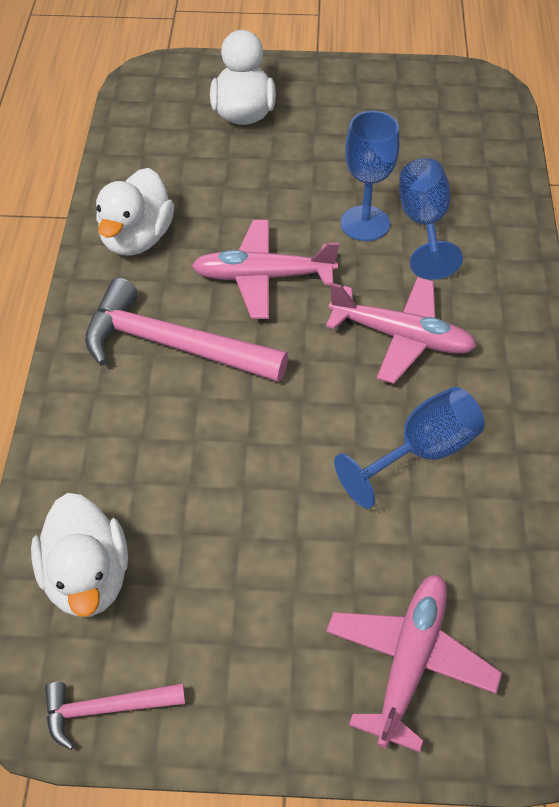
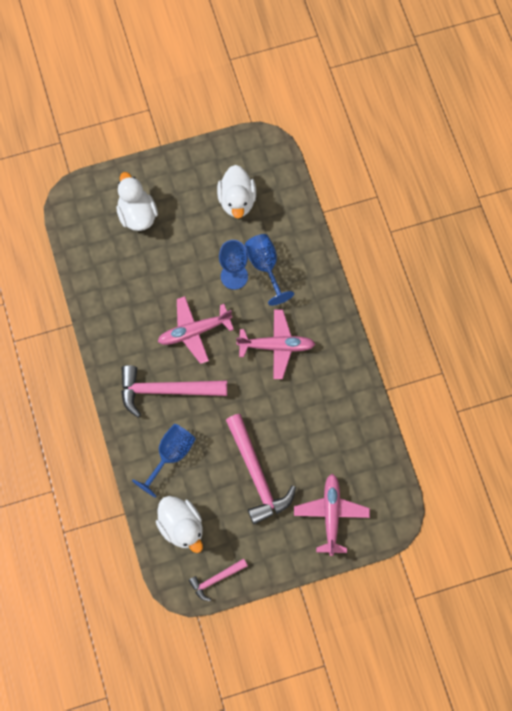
camera: 20 degrees left, 20 degrees up
white duck [96,168,174,256] -> white duck moved to [217,165,256,219]
blue goblet [334,387,485,509] -> blue goblet moved to [132,424,196,498]
none -> pink hammer [226,414,296,524]

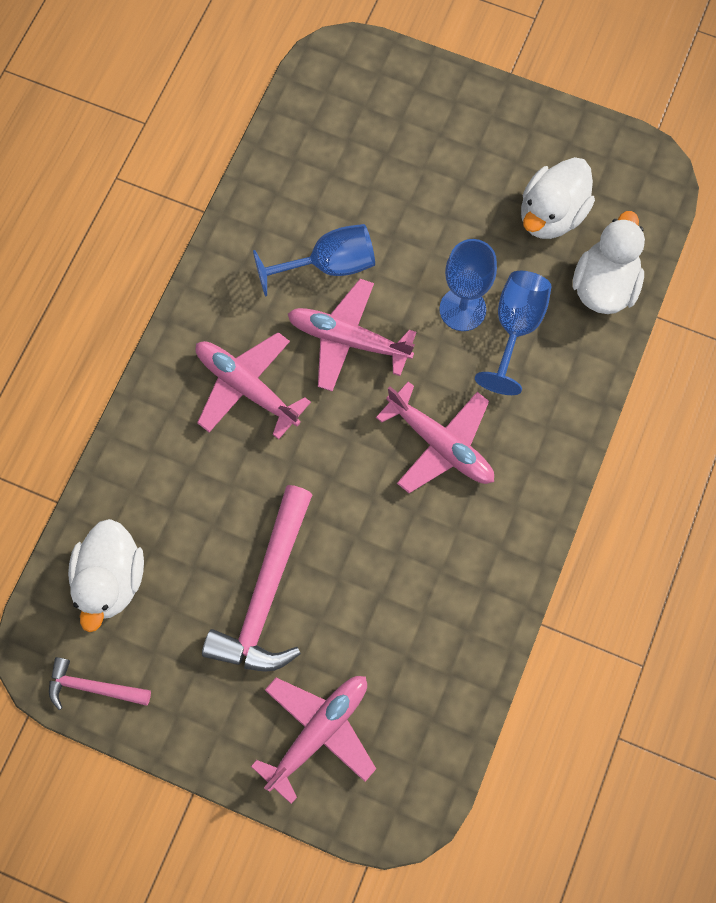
camera: 40 degrees right, 0 degrees up
white duck [116,172,158,231] -> white duck moved to [573,211,645,314]
pink hammer [121,365,227,417] -> pink plane [196,332,311,439]
blue goblet [132,424,196,498] -> blue goblet moved to [253,224,375,296]

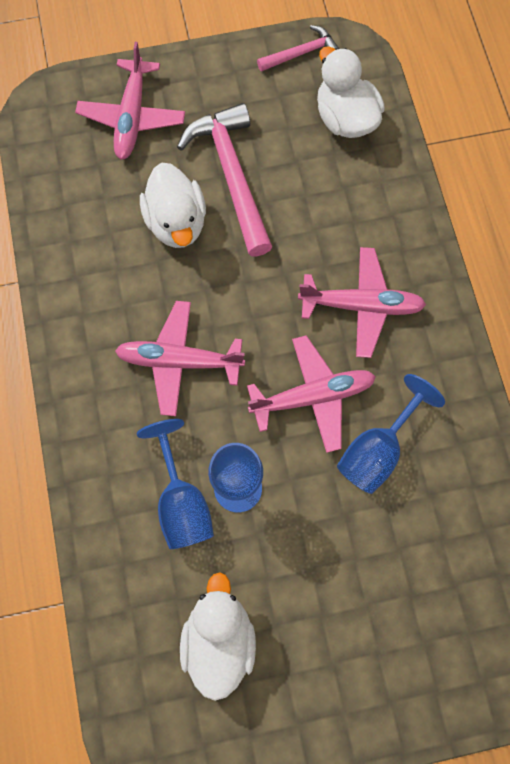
camera: 145 degrees right, 0 degrees up
white duck [573,211,645,314] -> white duck moved to [140,162,206,248]

